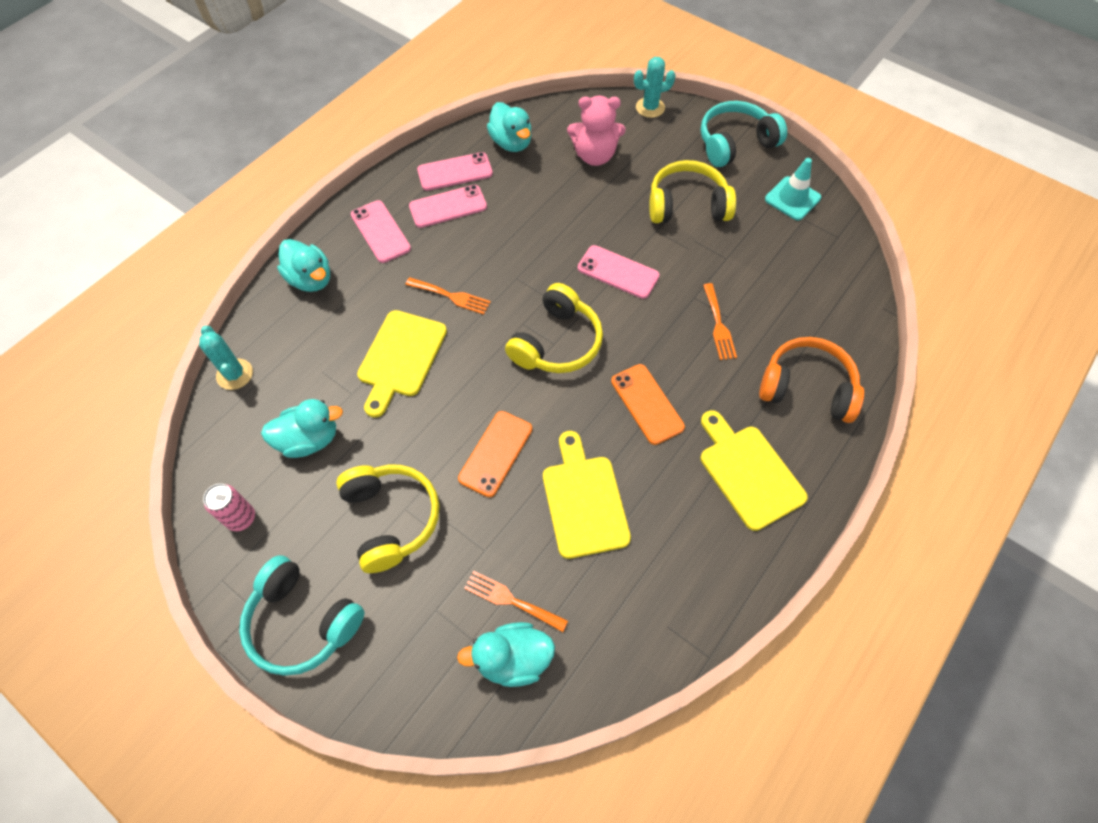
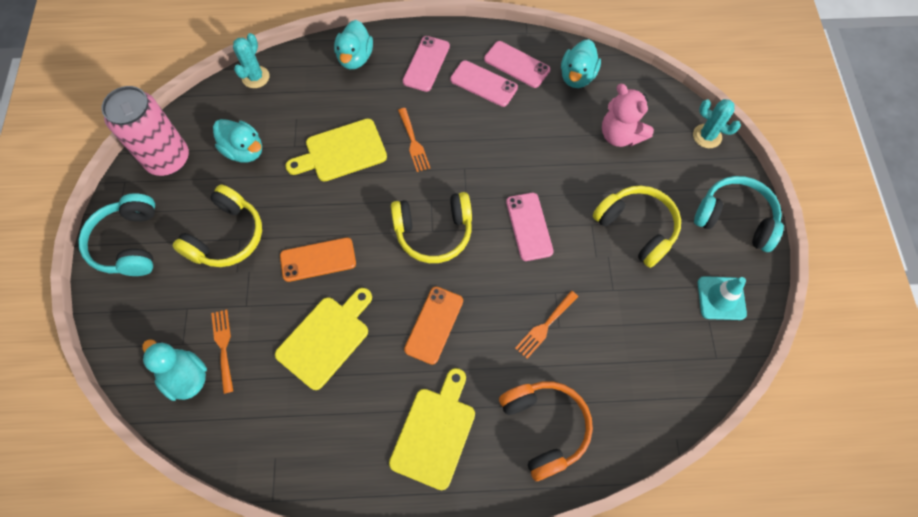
camera: 50 degrees right, 5 degrees up
pink can [203,484,255,531] -> pink can [101,86,189,176], size x2.05

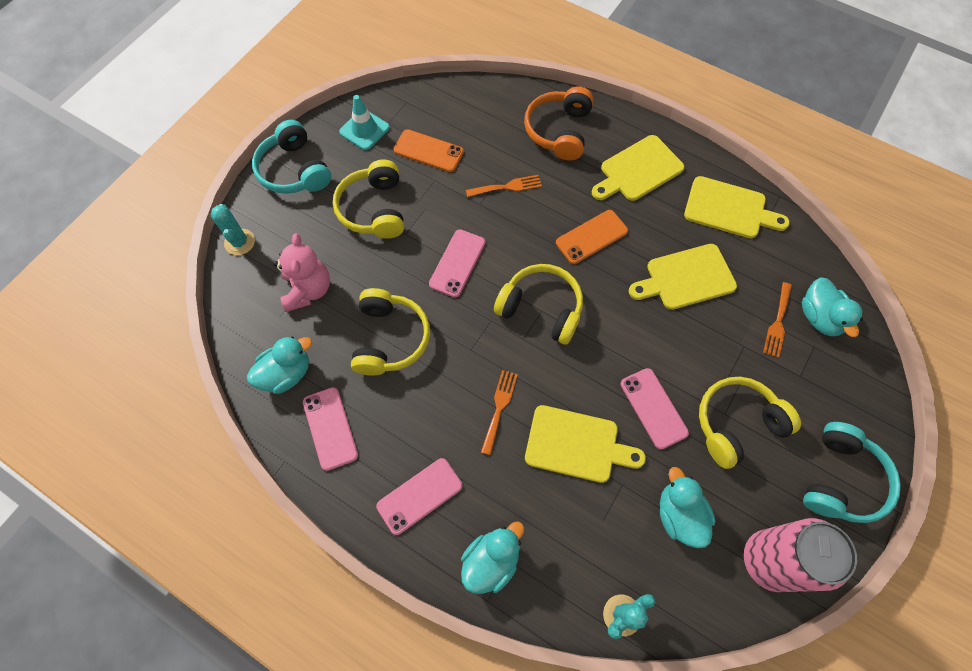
camera: 145 degrees left, 0 degrees up
orange phone [280,237,356,282] -> orange phone moved to [394,129,464,172]
pink phone [450,60,518,107] -> pink phone moved to [621,368,689,450]
none -> yellow headphones [351,288,430,376]
none -> yellow cutting board [684,176,790,238]

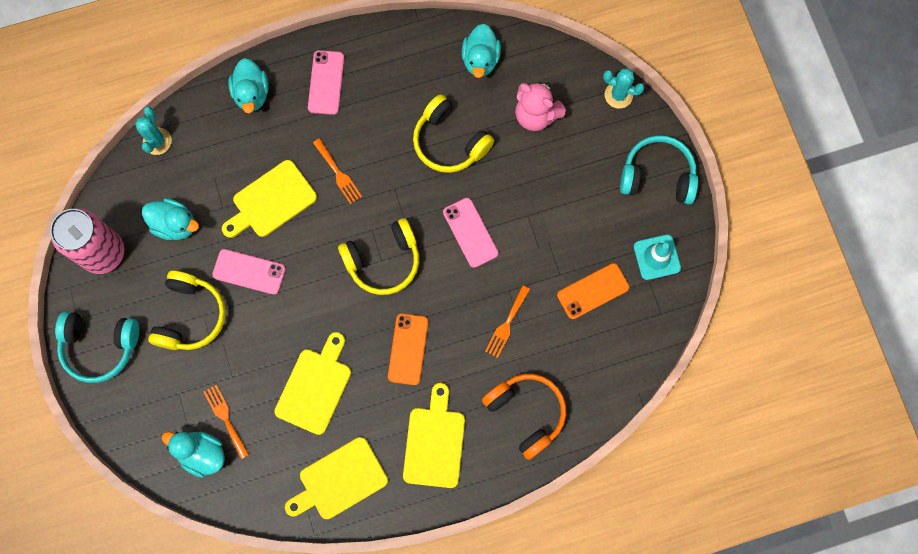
camera: 130 degrees right, 10 degrees up
pink phone [303,387,358,471] -> none
yellow headphones [333,160,404,239] -> none
turquoise headphones [803,422,901,523] -> turquoise headphones turned 60 degrees counterclockwise [55,311,139,383]

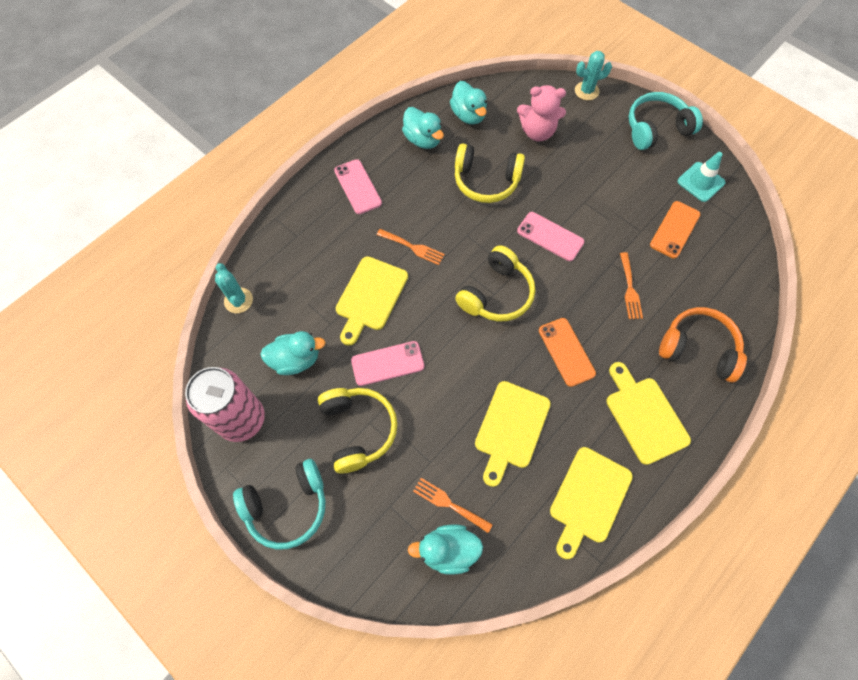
camera: 30 degrees left, 10 degrees down
turquoise duck [228,58,269,113] -> turquoise duck moved to [402,107,444,149]
yellow cutting board [275,332,351,435] -> yellow cutting board turned 150 degrees counterclockwise [475,381,551,487]

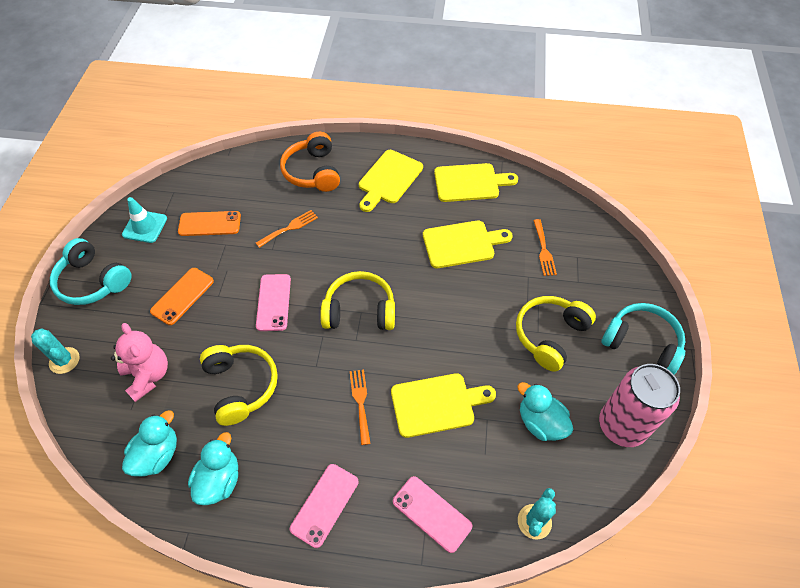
camera: 125 degrees left, 10 degrees down
pink phone [351,341,424,386] -> pink phone moved to [393,476,472,553]
turquoise duck [408,525,483,575] -> none
orange phone [539,318,596,387] -> orange phone moved to [150,268,214,325]

